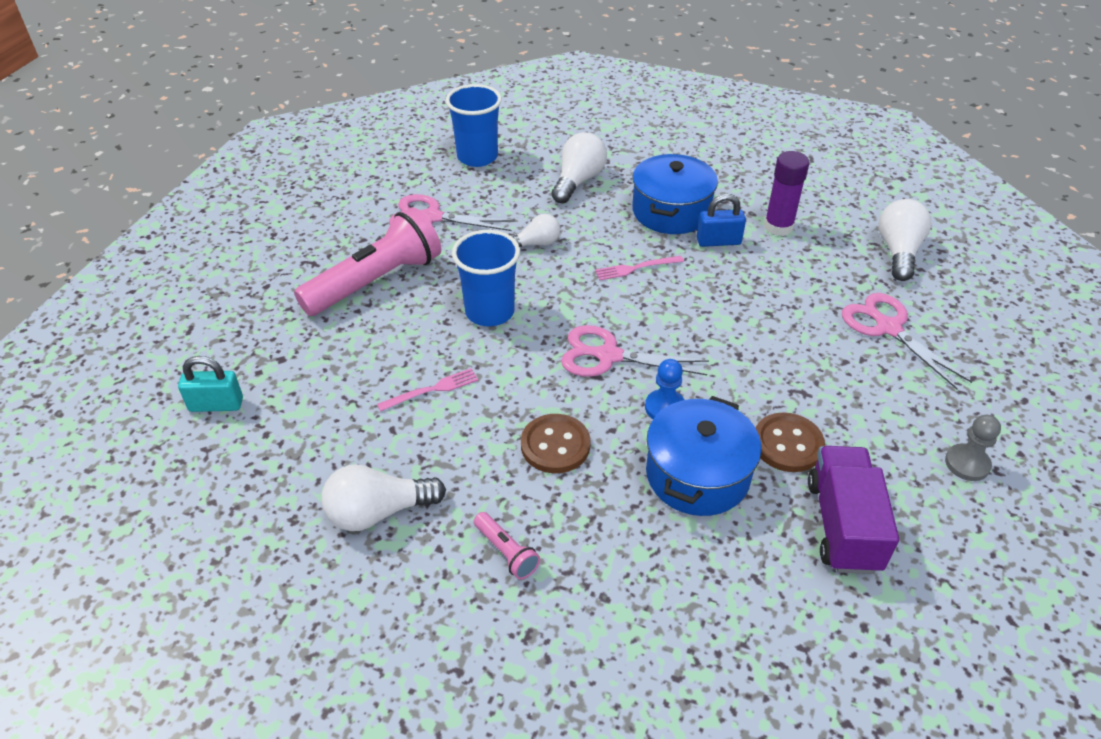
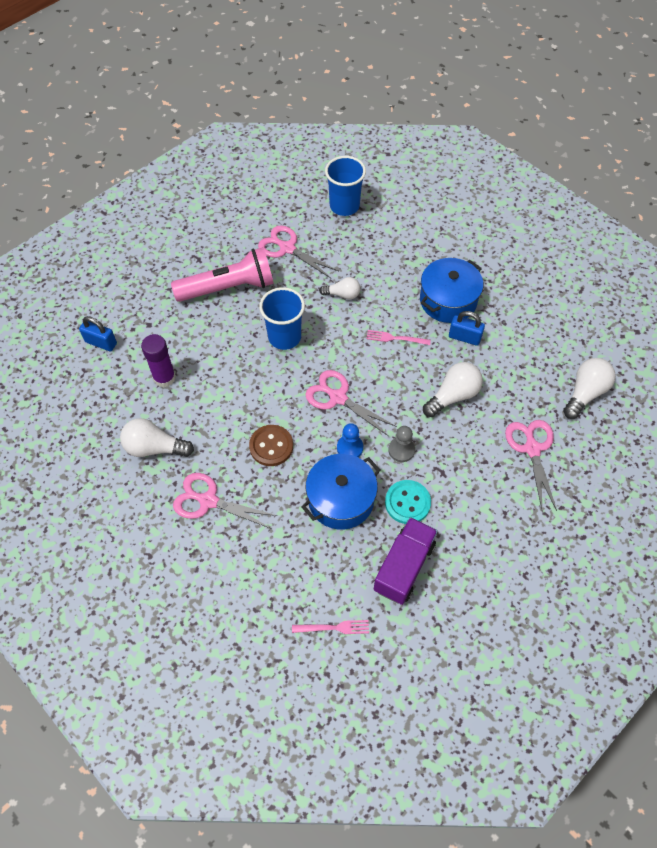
camera: 25 degrees right, 15 degrees up
turquoise padlock [178,356,243,412] -> blue padlock [79,316,117,351]
pink fork [377,368,478,411] -> pink fork moved to [292,620,369,634]
pink flashlight [474,512,540,580] -> pink scissors [173,473,277,529]
white light bulb [551,132,607,204] -> white light bulb moved to [423,362,483,417]
brown button [755,412,825,472] -> turquoise button [385,480,431,524]
purple glue stick [764,151,810,236] -> purple glue stick moved to [141,334,176,388]
grey pawn [945,415,1001,481] -> grey pawn moved to [388,426,415,462]

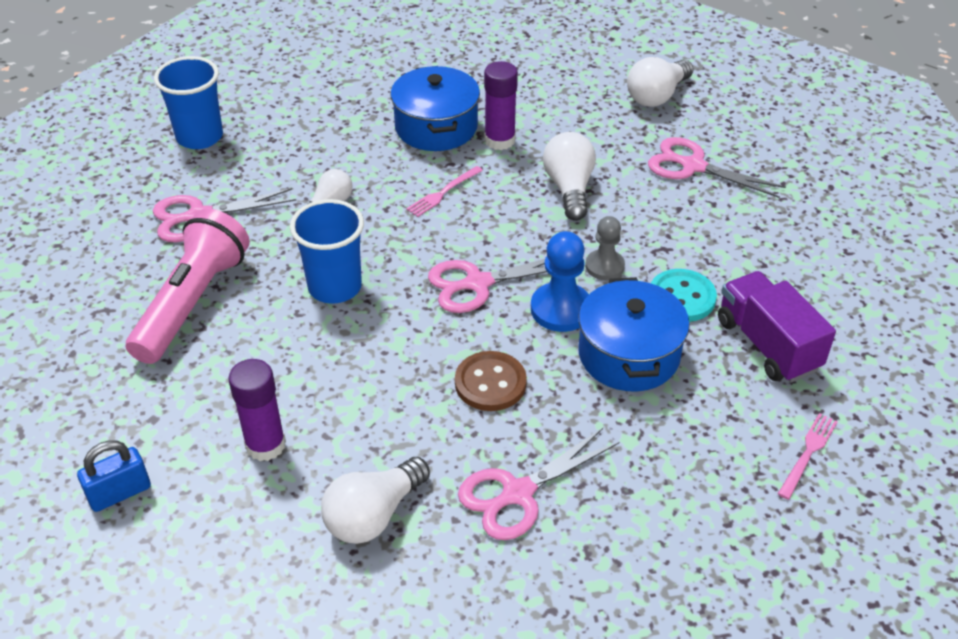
camera: 55 degrees left, 15 degrees down
blue pawn [337,423,363,457] -> blue pawn [531,231,589,332], size x1.51
blue padlock [449,311,485,346] -> purple glue stick [484,61,518,150]
white light bulb [563,358,616,419] -> white light bulb turned 120 degrees counterclockwise [627,57,694,107]

